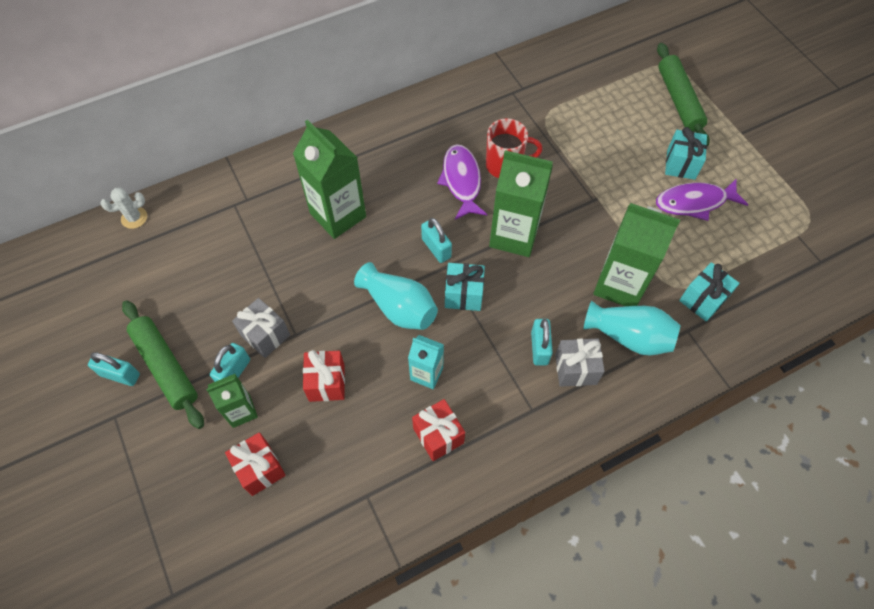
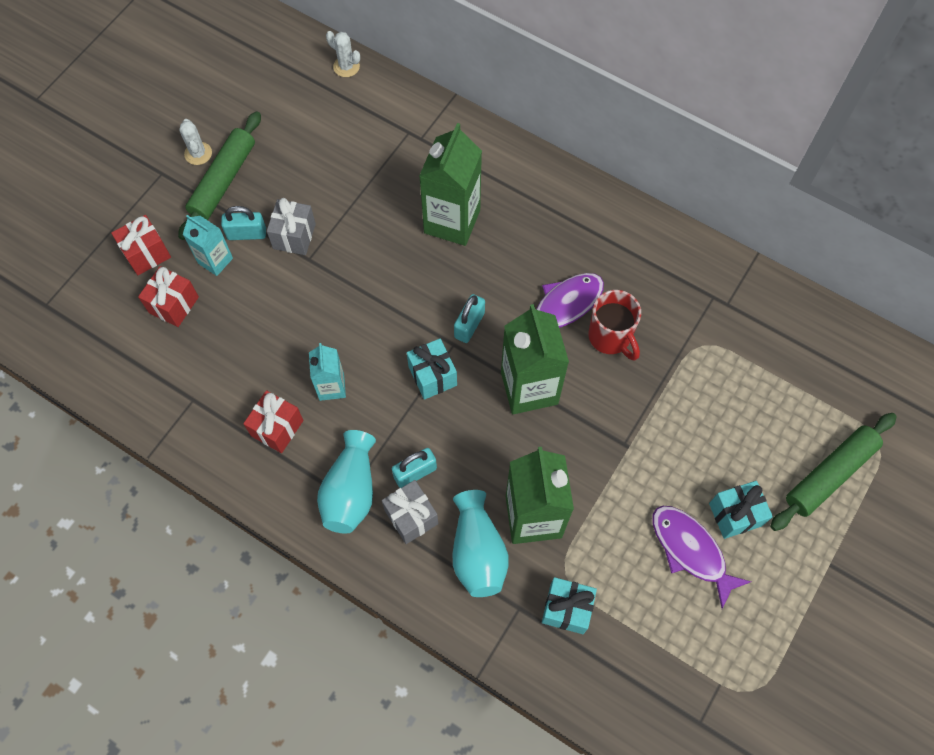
camera: 60 degrees right, 5 degrees up
turquoise padlock [88,352,140,386] -> white cactus [179,119,212,165]
green carton [206,374,258,428] -> turquoise carton [183,215,233,276]
red gift [303,350,345,402] -> red gift moved to [111,215,171,275]
turquoise vase [354,262,438,330] -> turquoise vase moved to [317,430,376,533]

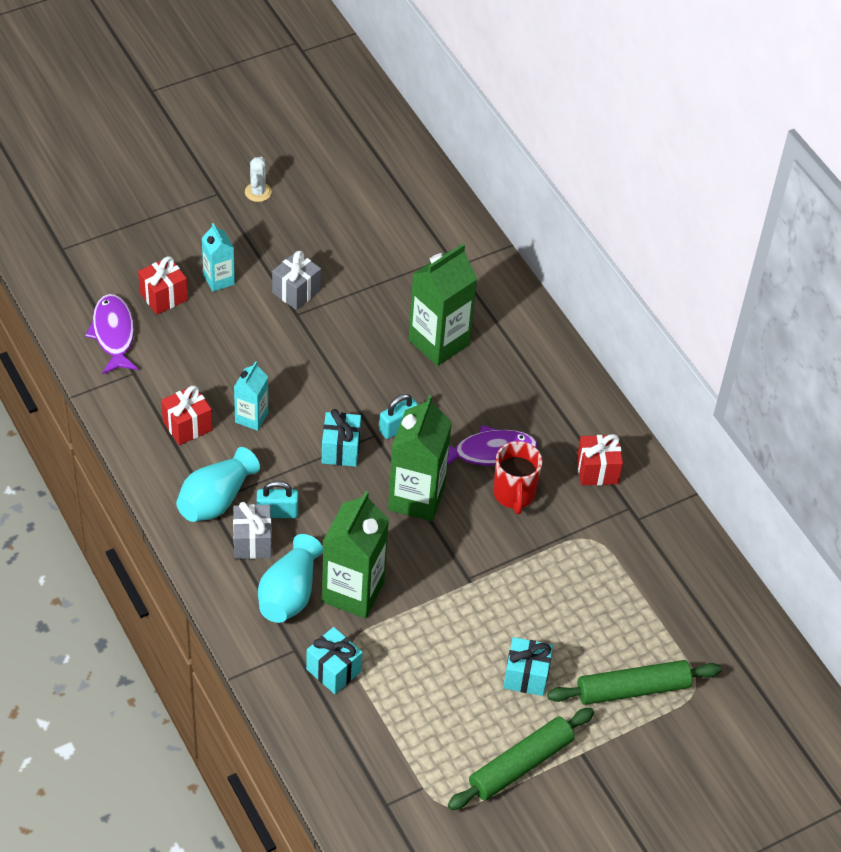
camera: 25 degrees right, 15 degrees down
red gift [111,215,171,275] -> red gift moved to [577,434,623,485]
green rolling pin [178,112,261,240] -> green rolling pin moved to [448,707,594,810]
turquoise padlock [221,206,266,240] -> none
white cactus [326,31,360,77] -> none
purple fish [652,506,751,609] -> purple fish moved to [85,294,139,374]

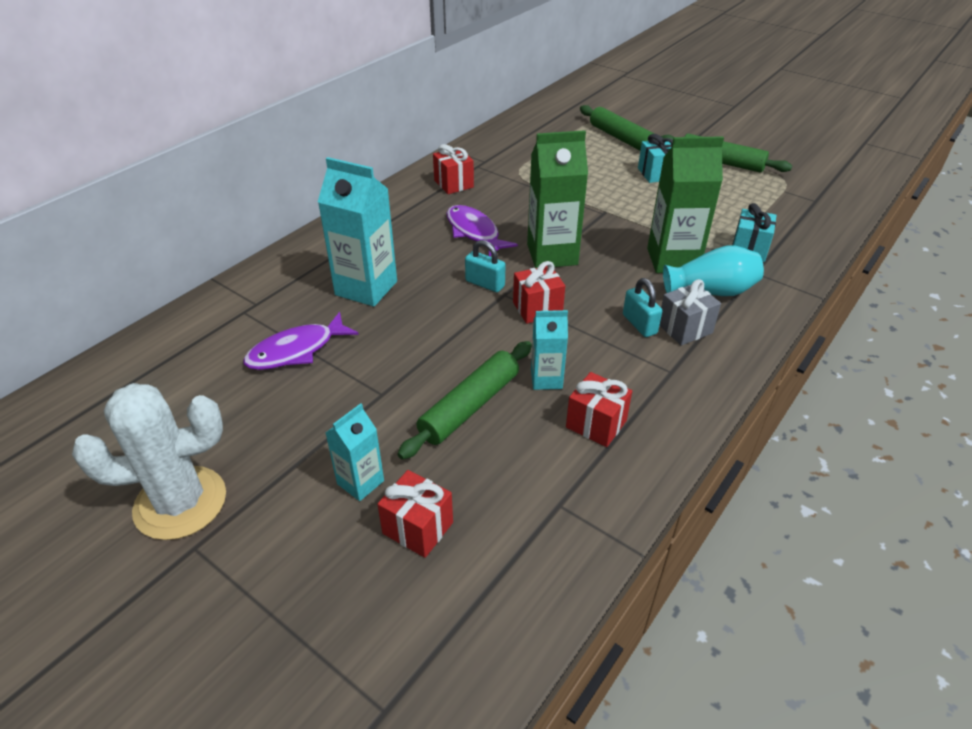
camera: 110 degrees left, 10 degrees down
purple fish [85,294,139,374] -> purple fish moved to [243,312,359,370]
turquoise vase [176,447,260,522] -> none
white cactus [245,157,272,202] -> white cactus [72,383,226,540], size x2.26
grey gift [272,251,321,310] -> none
turquoise gift [322,409,361,467] -> red gift [513,261,565,324]
green carton [408,244,477,366] -> turquoise carton [318,157,397,307]
red mug [493,441,542,514] -> none
none -> green rolling pin [397,341,532,460]

